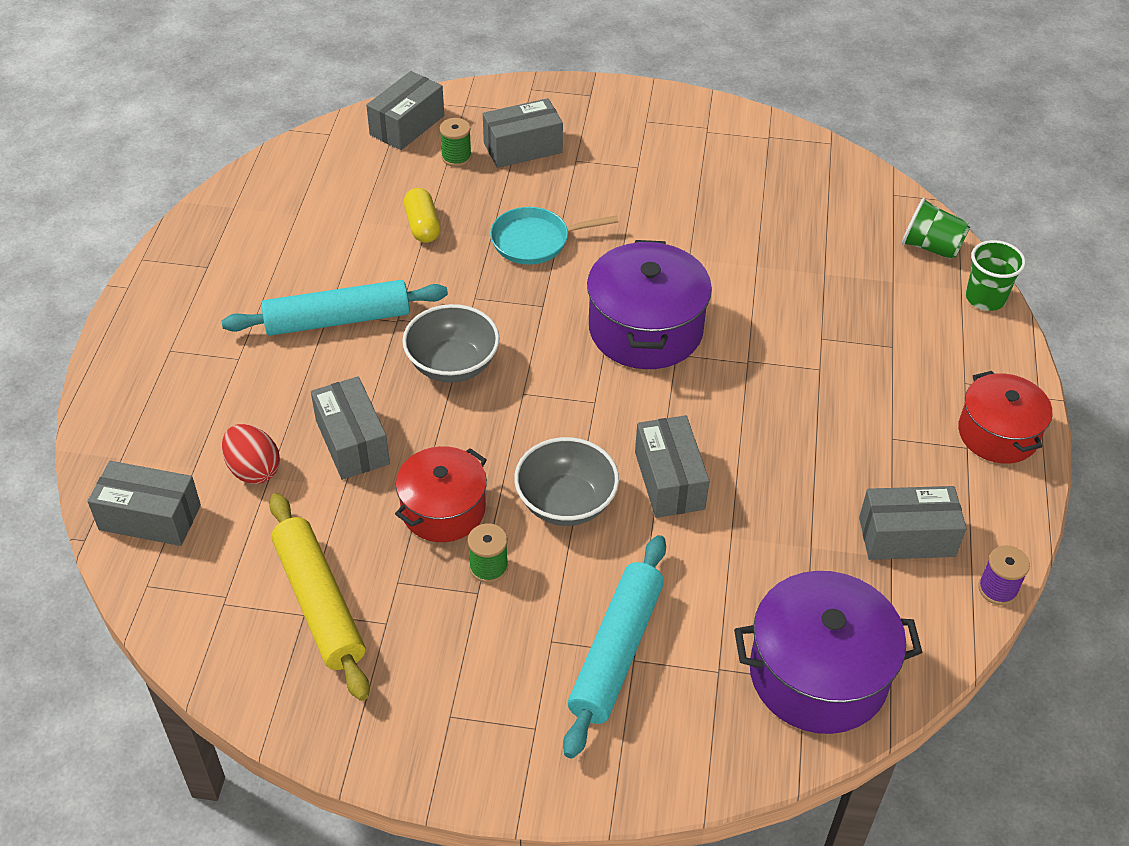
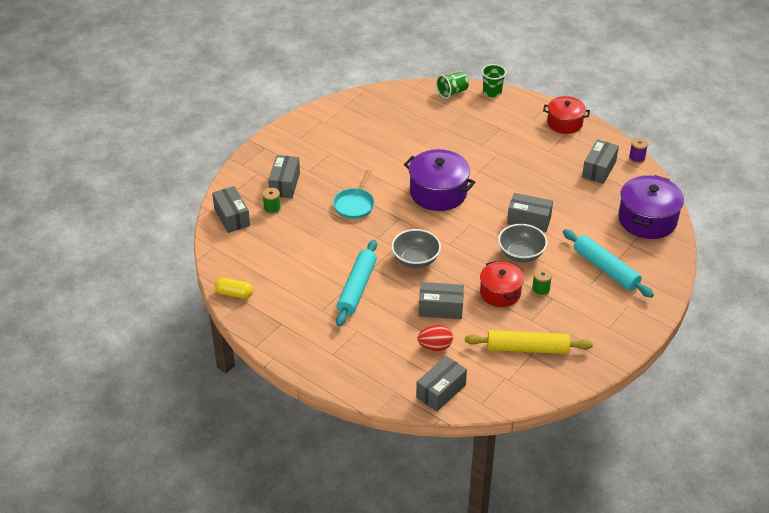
camera: 60 degrees left, 5 degrees down
yellow capsule [404,188,441,243] -> yellow capsule moved to [215,278,253,299]

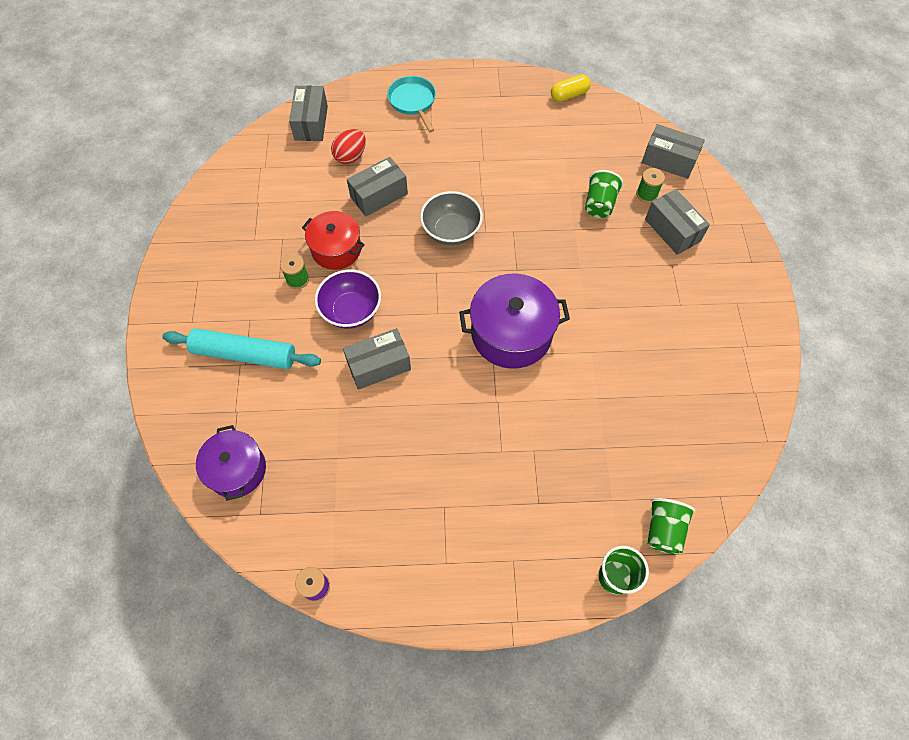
camera: 140 degrees right, 20 degrees up
turquoise pan [333,169,374,219] -> turquoise pan moved to [387,76,436,132]
turquoise rolling pin [336,240,377,327] -> none
yellow rolling pin [465,330,593,354] -> none
grey bowl [498,224,547,263] -> purple bowl [315,270,381,328]
red pot [543,96,590,134] -> none
grey box [582,139,619,184] -> none
purple pot [618,175,684,239] -> purple pot [196,425,266,501], size x0.66
none -> green cup [585,170,623,218]

